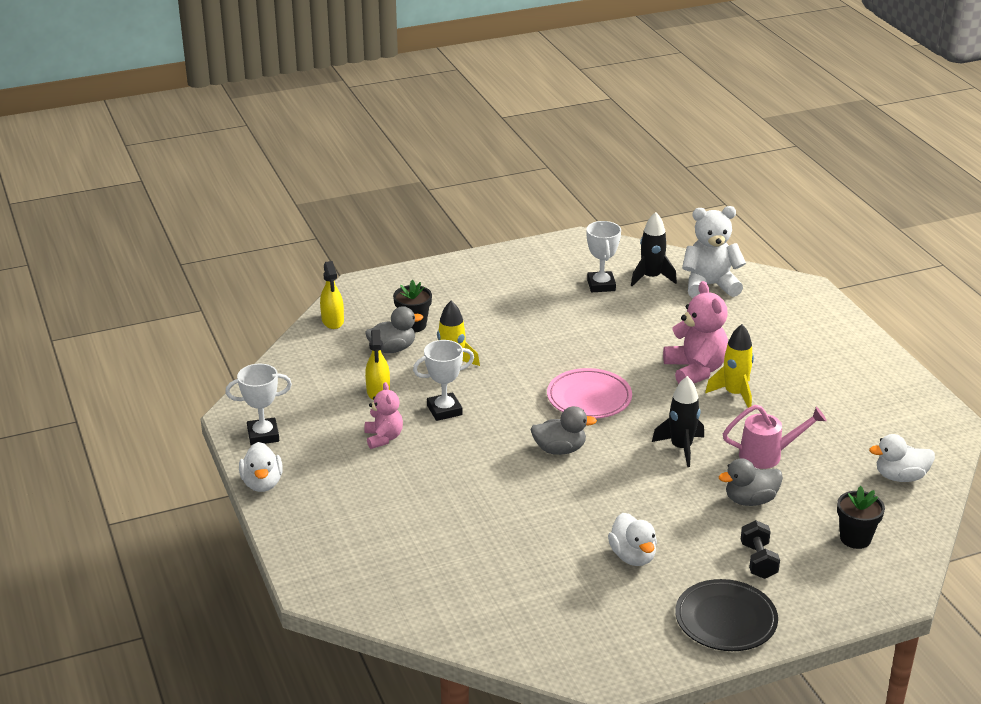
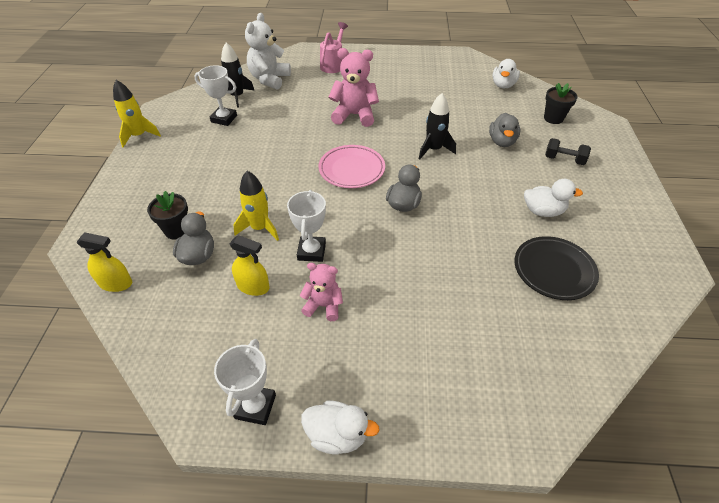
camera: 65 degrees left, 15 degrees up
black plate [675,579,778,651] -> black plate moved to [515,236,599,300]
yellow rocket [705,324,754,408] -> yellow rocket moved to [113,80,161,147]
pink watering can [723,405,827,469] -> pink watering can moved to [320,22,348,73]

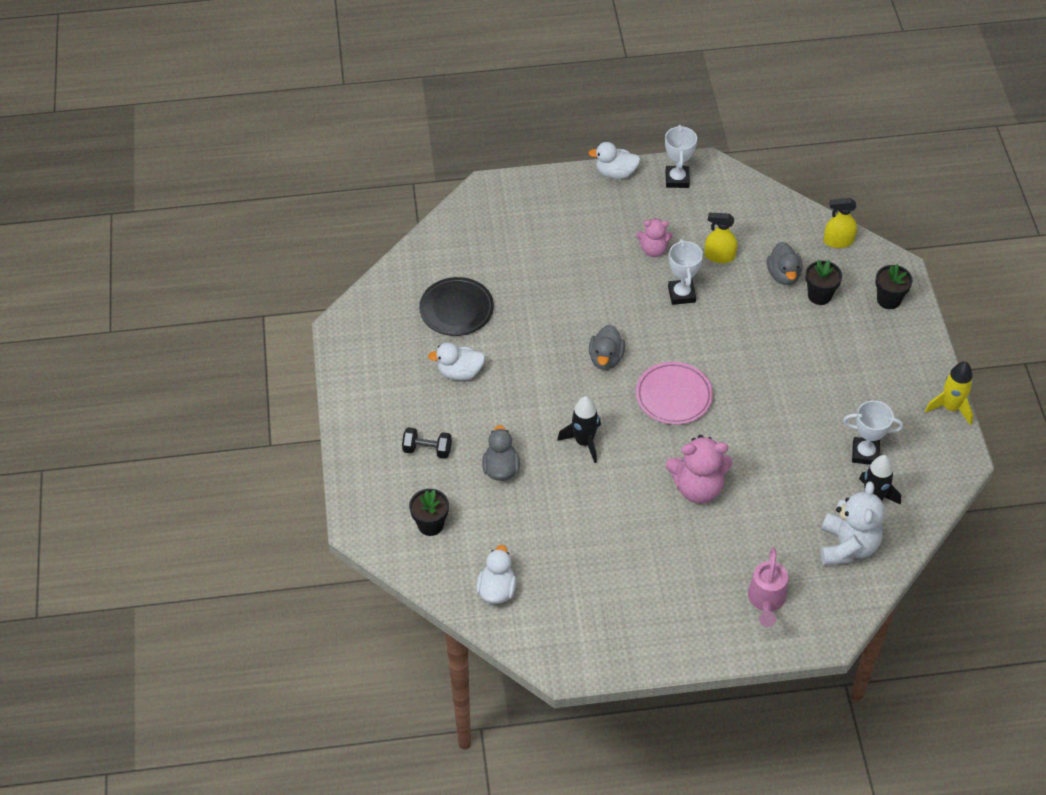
camera: 170 degrees right, 5 degrees up
yellow rocket [233,171,279,241] -> none
none -> black flower pot [875,264,913,309]

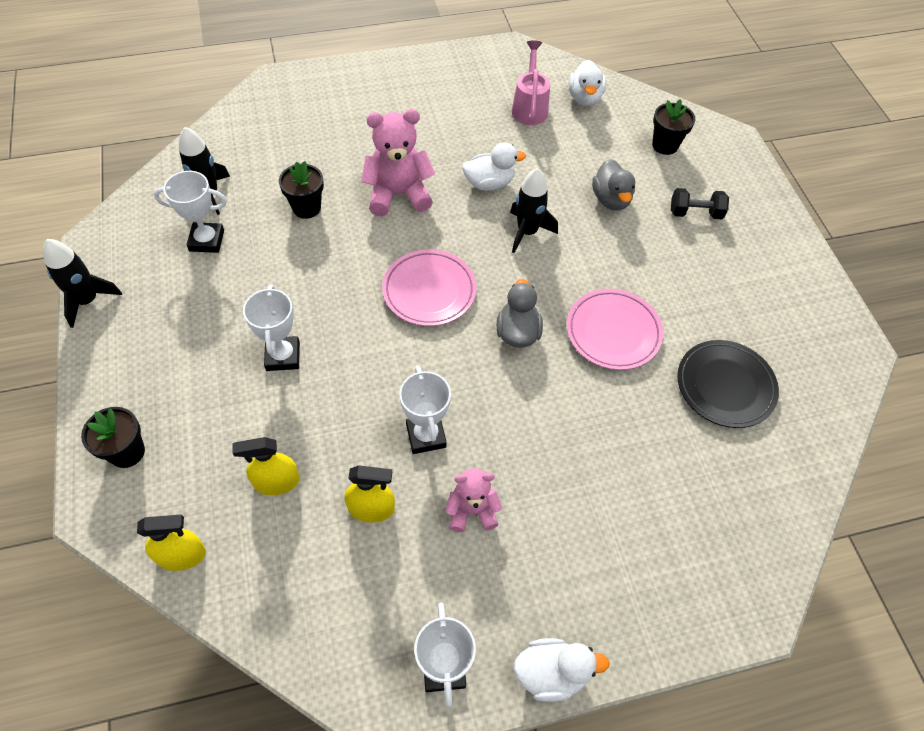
camera: 170 degrees right, 5 degrees up
white duck [428,343,485,380] -> white duck moved to [462,142,526,191]
pink watering can [748,547,788,627] -> pink watering can moved to [512,40,550,125]
grey duck [767,242,803,285] -> yellow spray bottle [233,437,300,495]
black flower pot [806,260,842,305] -> black flower pot moved to [279,161,324,219]
white teddy bear [820,481,885,566] -> none
yellow rocket [925,361,973,425] -> black rocket [43,239,122,328]
none -> white trophy [243,285,300,371]
none -> pink plate [566,289,663,370]

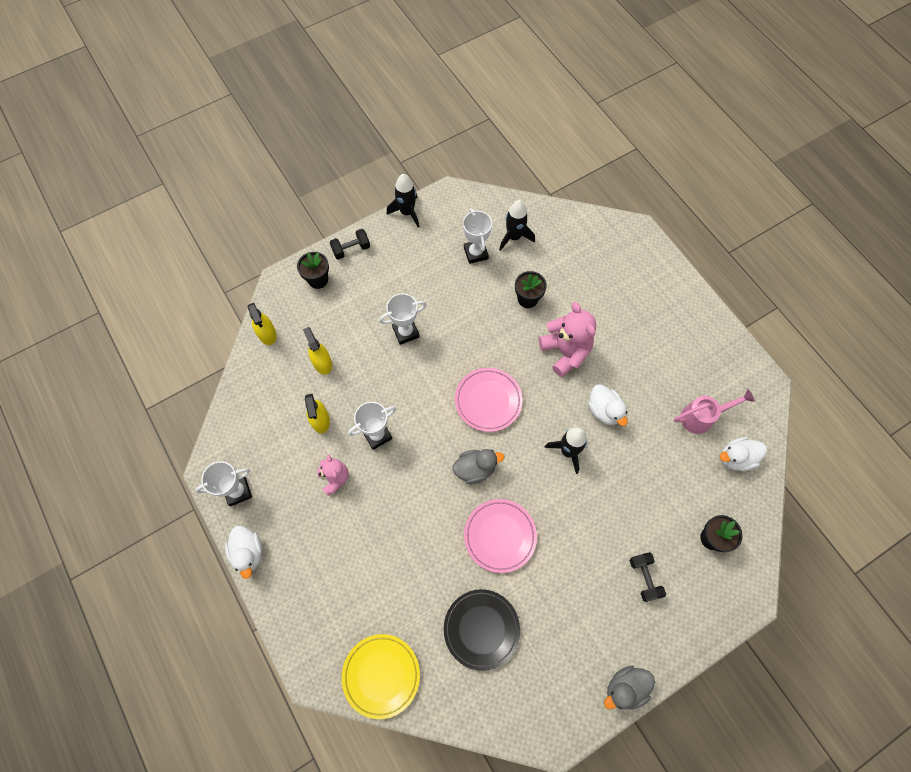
camera: 75 degrees right, 10 degrees up
grey duck [592,159,635,211] -> grey duck moved to [604,666,655,710]
none -> black dumbbell [330,229,370,260]
none -> yellow plate [342,634,420,719]

